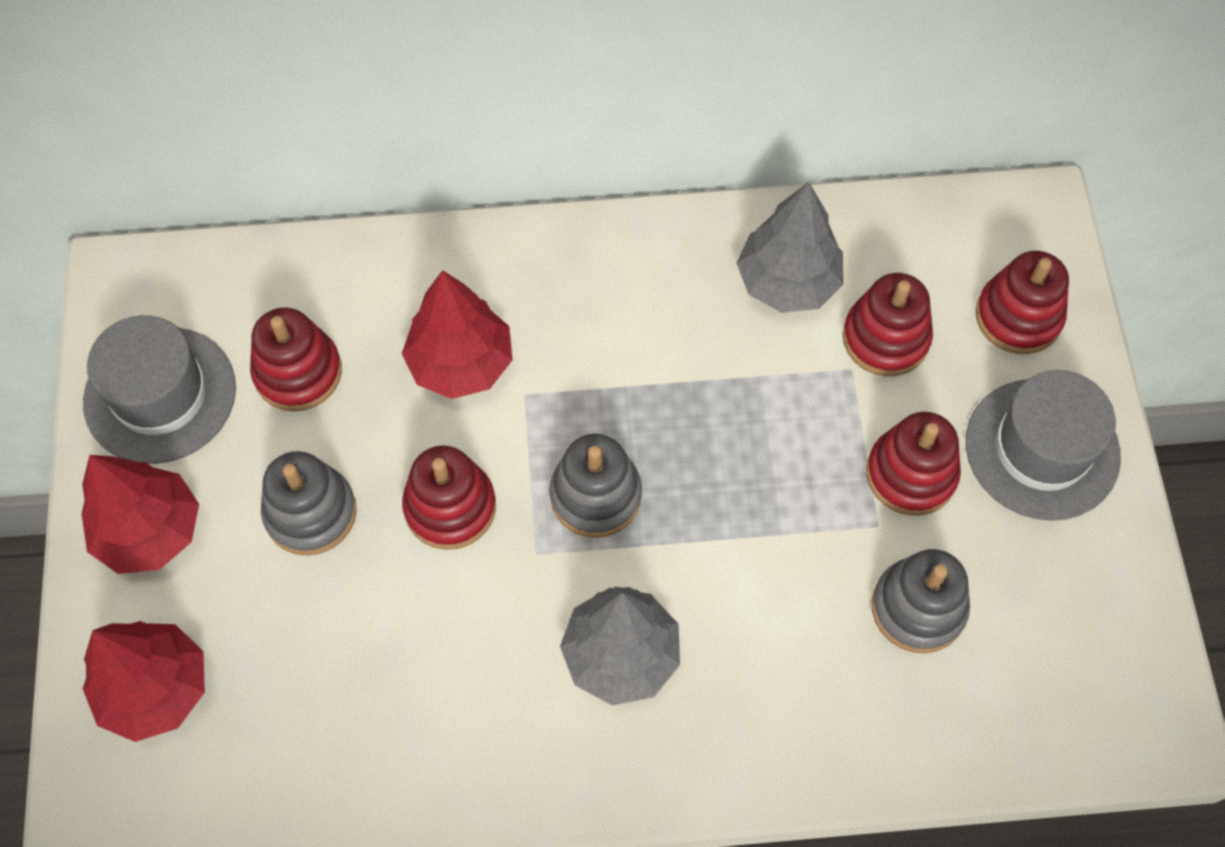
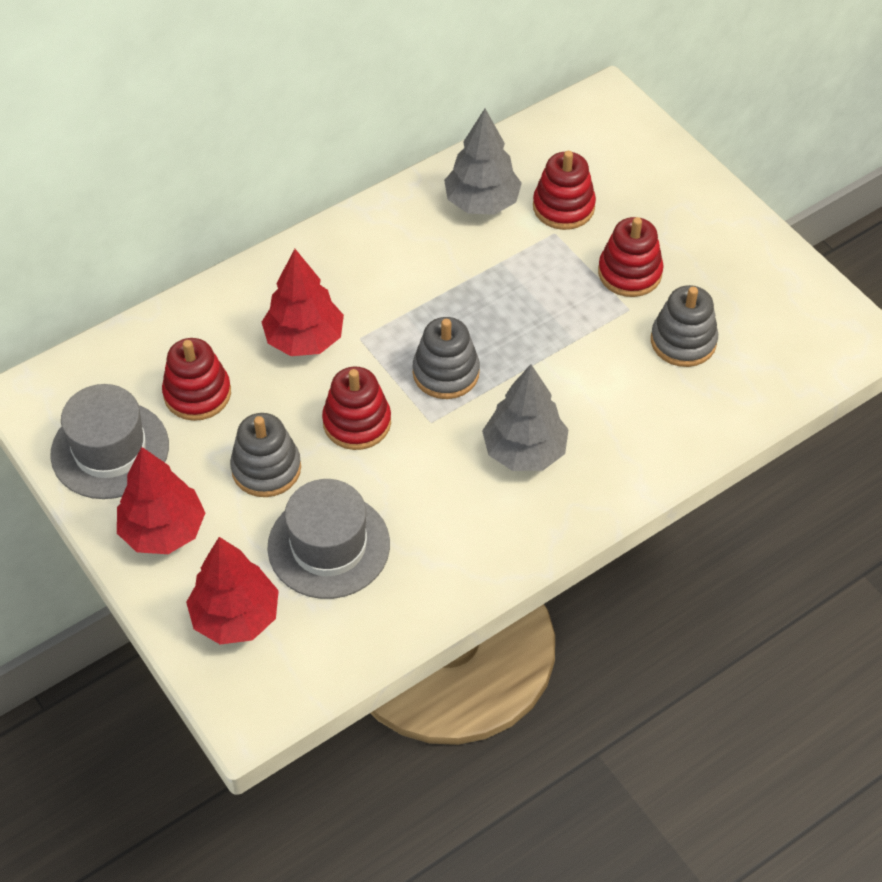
camera: 30 degrees left, 10 degrees down
grey hat [966,370,1121,521] -> grey hat moved to [267,479,390,599]
red stacking toy [976,251,1069,354] -> none

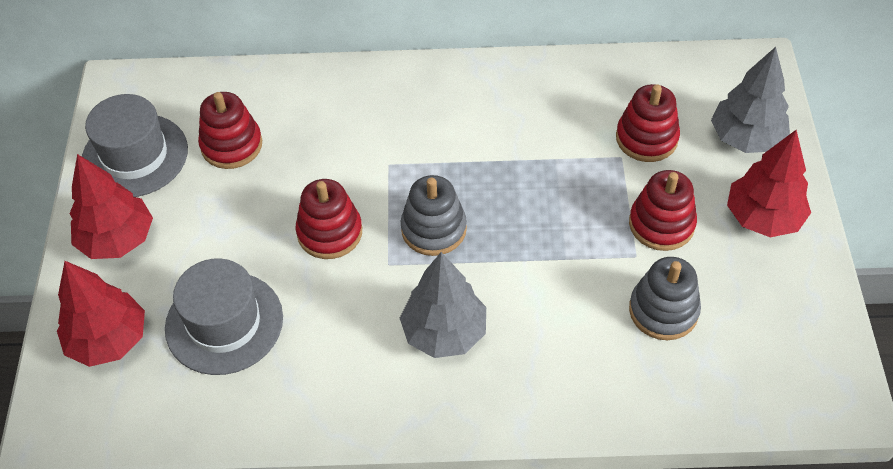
camera: 35 degrees right, 0 degrees up
grey stacking toy [230,413,301,497] -> none
red tree [262,249,344,356] -> red tree moved to [727,130,811,237]
grey tree [444,109,522,215] -> grey tree moved to [711,47,790,153]

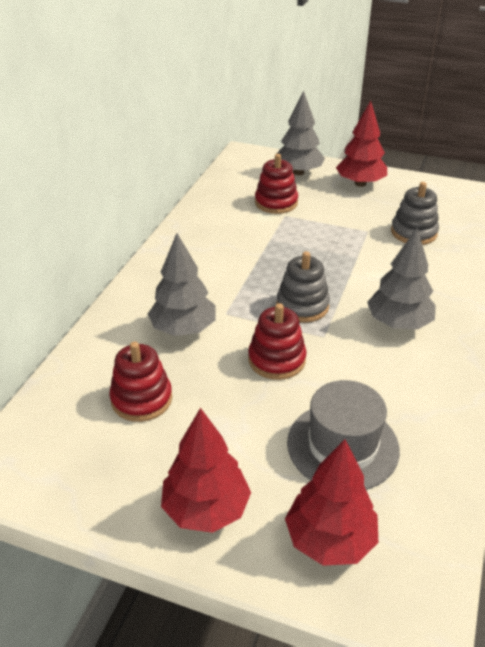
camera: 70 degrees left, 15 degrees down
grey hat [82,94,188,197] -> none
red stacking toy [629,170,697,251] -> none
none -> grey tree [148,233,216,336]

